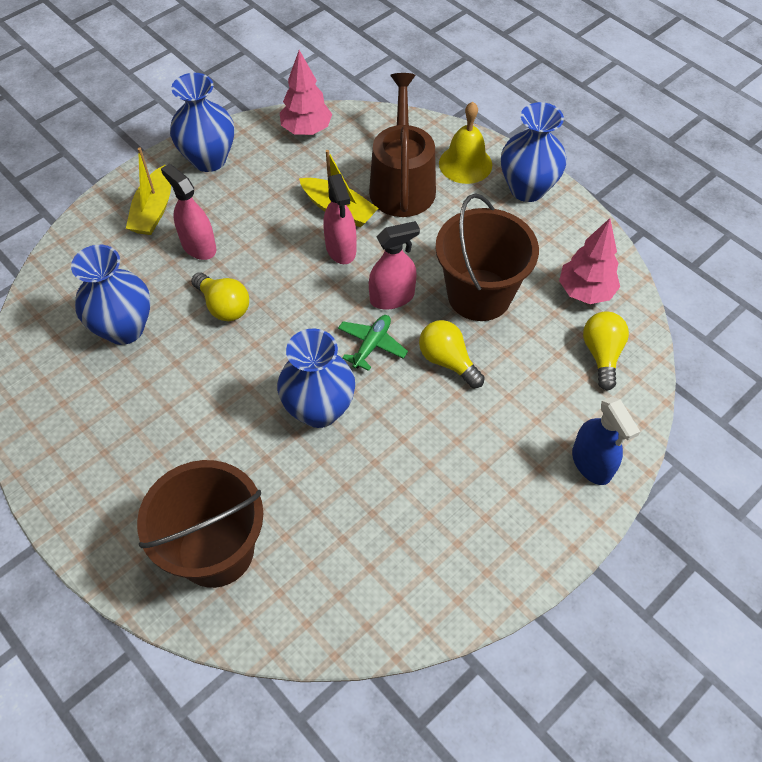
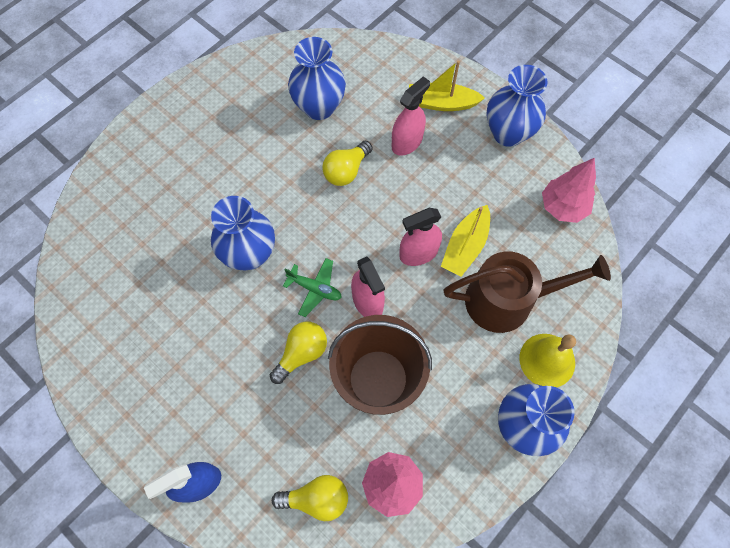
camera: 85 degrees right, 10 degrees up
brown bucket [137,460,263,588] -> none

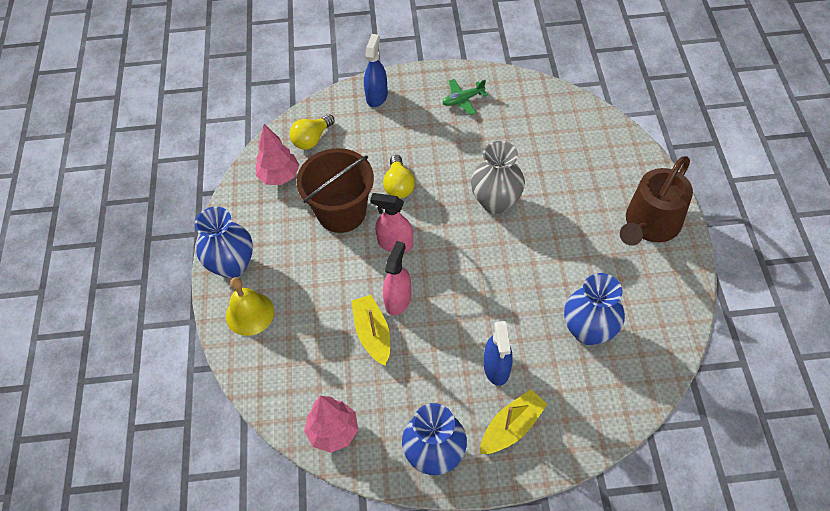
camera: 135 degrees right, 10 degrees down
blue vase [211,196,275,270] -> grey vase [471,141,525,214]
green plane [283,258,342,317] -> green plane moved to [443,79,488,115]
yellow light bulb [322,141,373,186] -> none
pink spray bottle [392,76,430,156] -> blue spray bottle [484,321,513,386]
brown watering can [444,251,611,333] -> brown watering can moved to [620,156,693,246]

